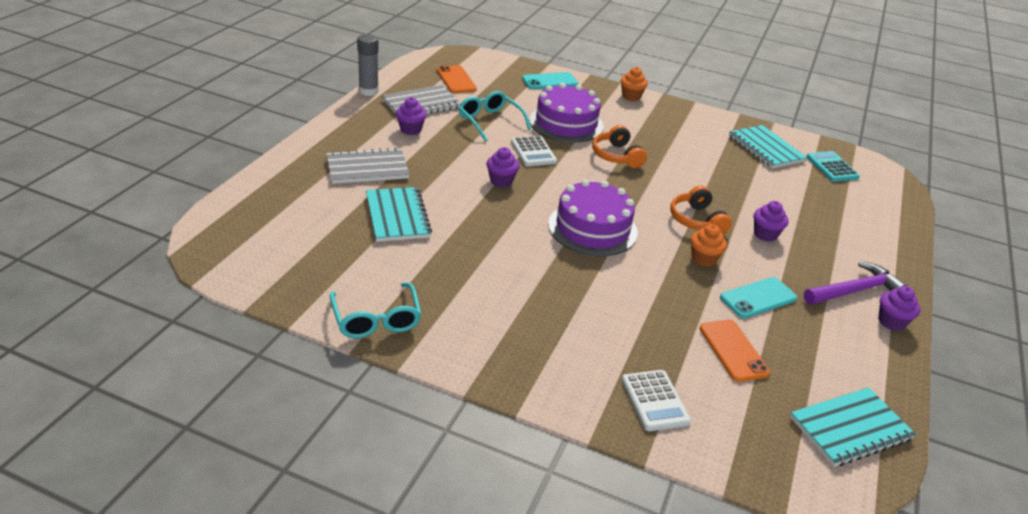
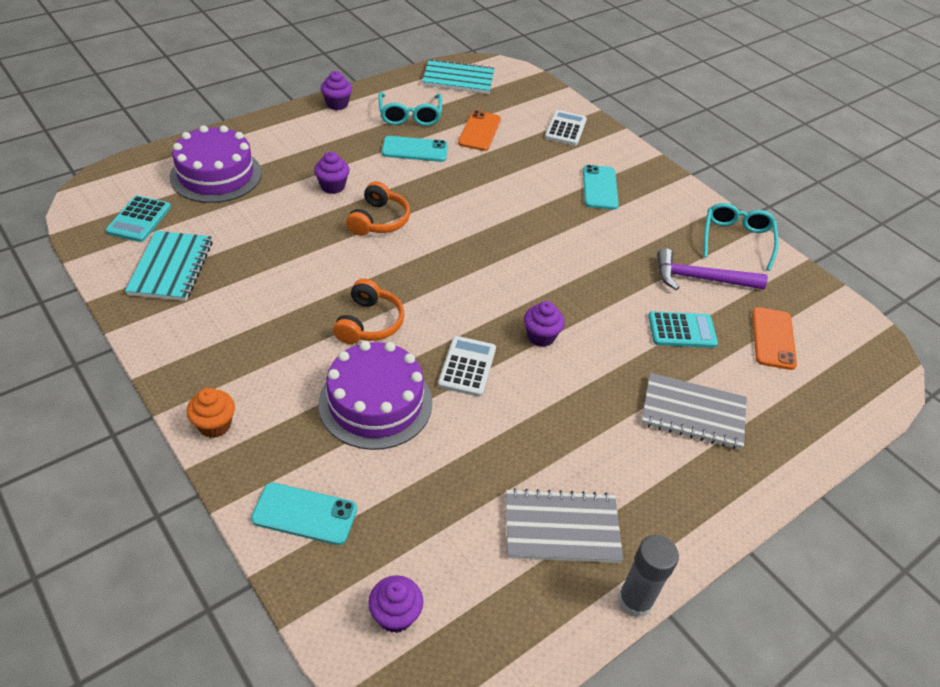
camera: 150 degrees left, 10 degrees up
turquoise notebook [366,187,432,242] -> turquoise calculator [648,311,718,348]
purple cupcake [396,97,427,135] -> purple cupcake moved to [368,575,423,633]
orange phone [437,65,477,93] -> orange phone moved to [752,307,797,370]
turquoise glasses [459,91,531,142] -> turquoise glasses moved to [378,92,442,126]
purple cake [548,179,638,256] -> purple cake moved to [170,125,262,203]
orange cupcake [691,224,727,267] -> none
purple hammer [804,262,907,305] -> purple hammer moved to [657,248,768,290]
none -> turquoise phone [583,165,619,210]

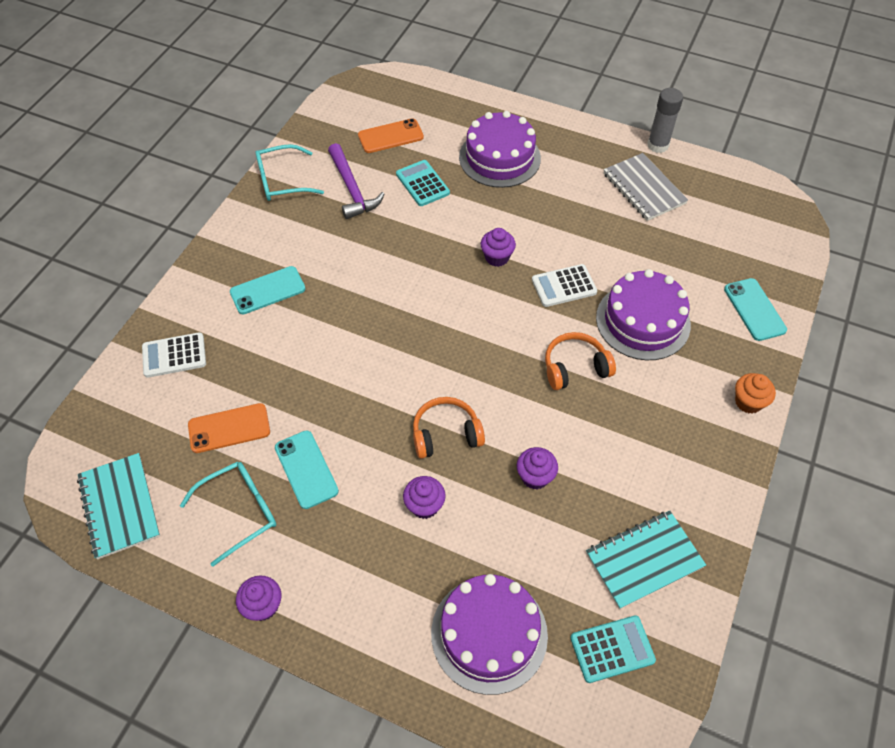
camera: 115 degrees left, 10 degrees up
purple cupcake [368,575,423,633] -> purple cupcake moved to [517,447,558,490]
grey notebook [641,373,747,450] -> purple cake [459,111,541,188]

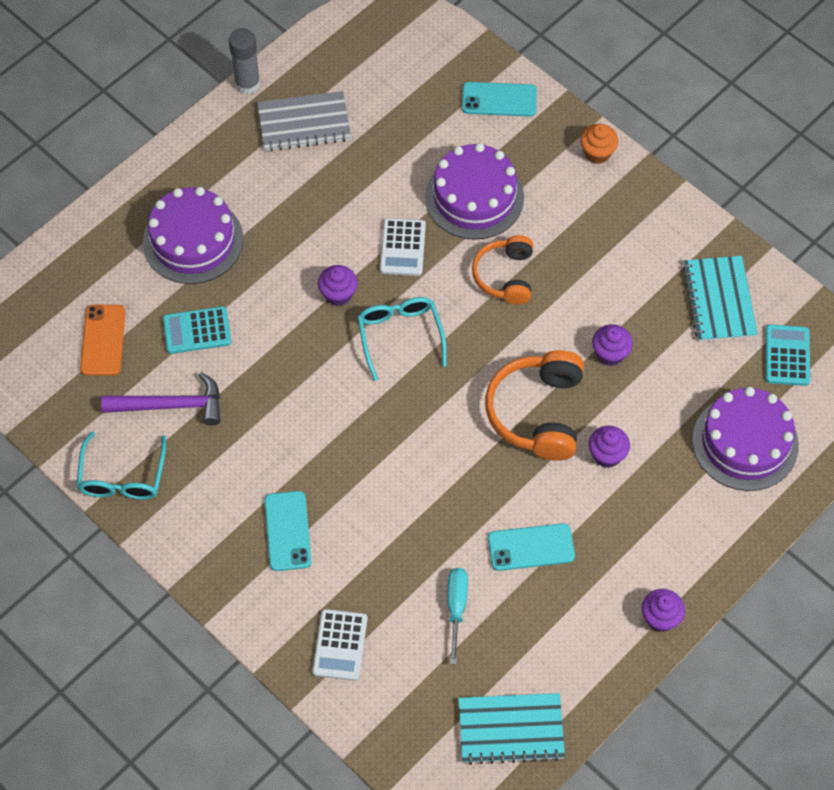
camera: 70 degrees left, 5 degrees up
turquoise glasses [180,461,276,567] -> turquoise glasses moved to [357,297,447,381]
orange phone [188,403,270,453] -> turquoise screwdriver [447,568,468,665]
orange headphones [413,397,485,459] -> orange headphones [485,350,584,461], size x1.52

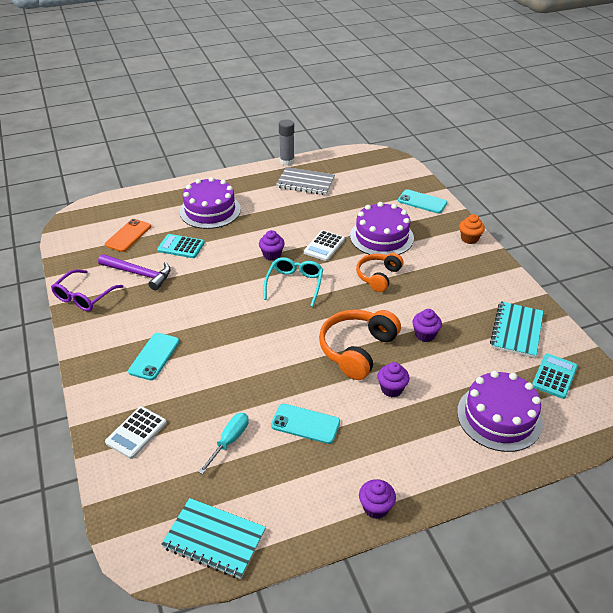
camera: 25 degrees right, 20 degrees down
turquoise glasses [76,431,166,500] -> purple glasses [51,269,124,311]

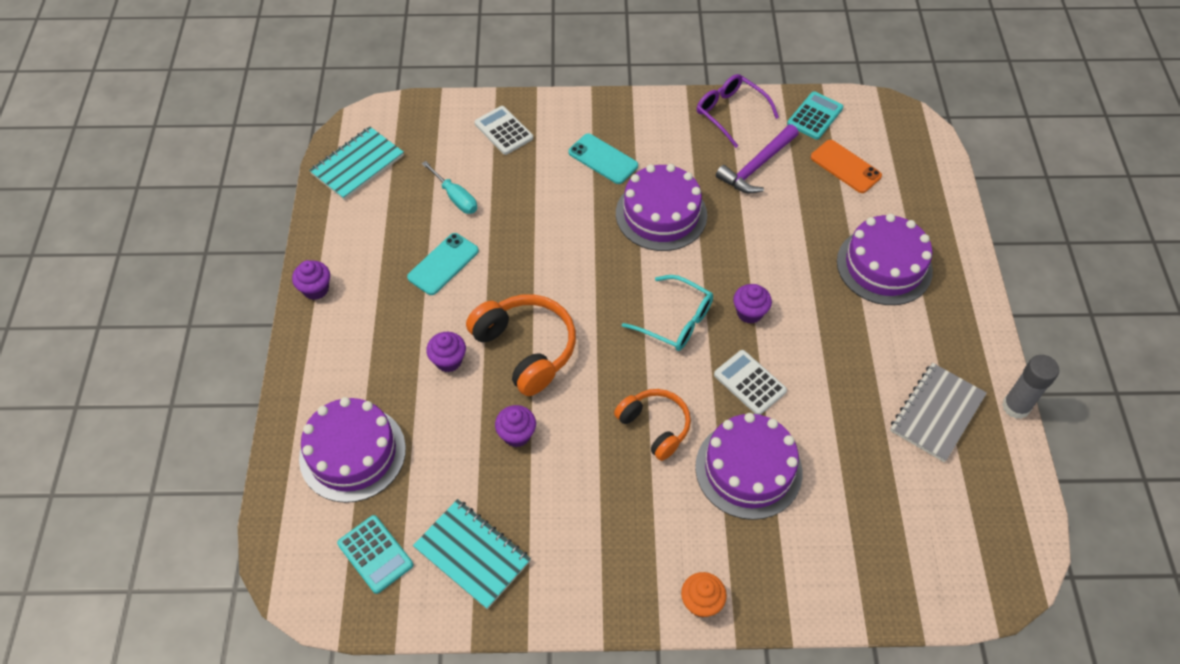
camera: 110 degrees right, 15 degrees up
turquoise calculator [157,234,204,258] -> turquoise calculator moved to [787,91,843,140]
turquoise phone [398,189,447,213] -> none
none -> purple cake [616,164,707,251]

